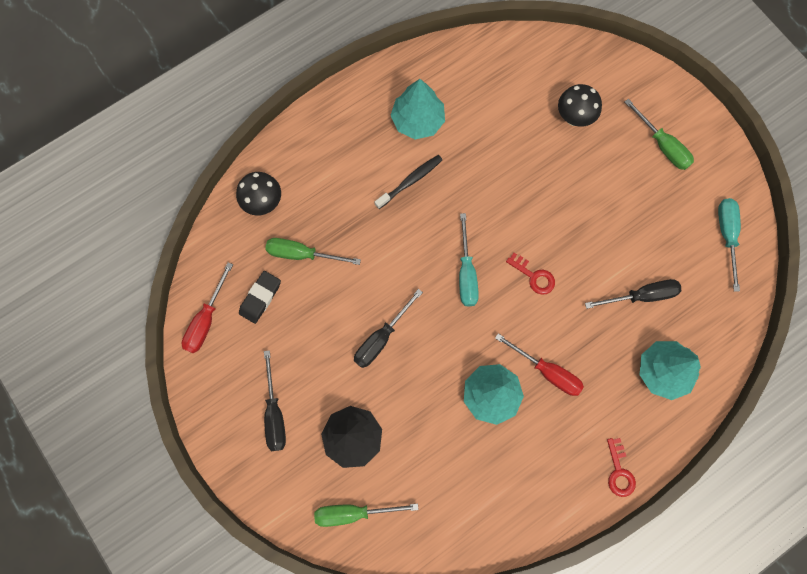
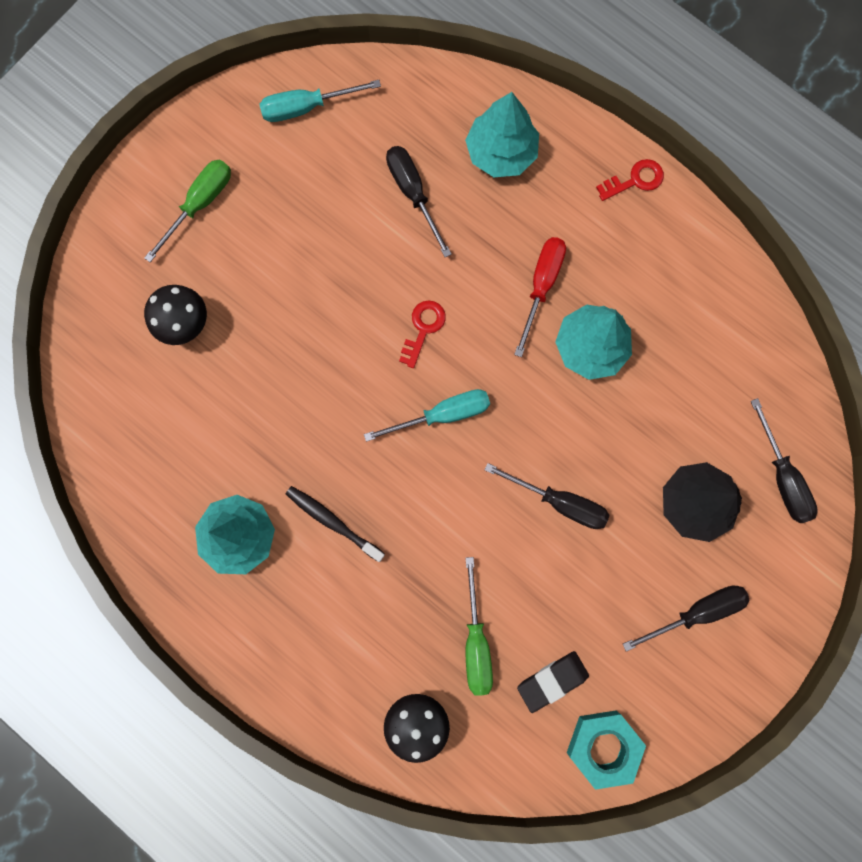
camera: 105 degrees left, 5 degrees up
red screwdriver [182,263,233,353] -> turquoise nut [567,711,646,790]
black eraser [239,271,281,324] -> black eraser turned 45 degrees counterclockwise [517,651,589,713]
green screwdriver [314,503,419,527] -> black screwdriver [751,398,818,523]

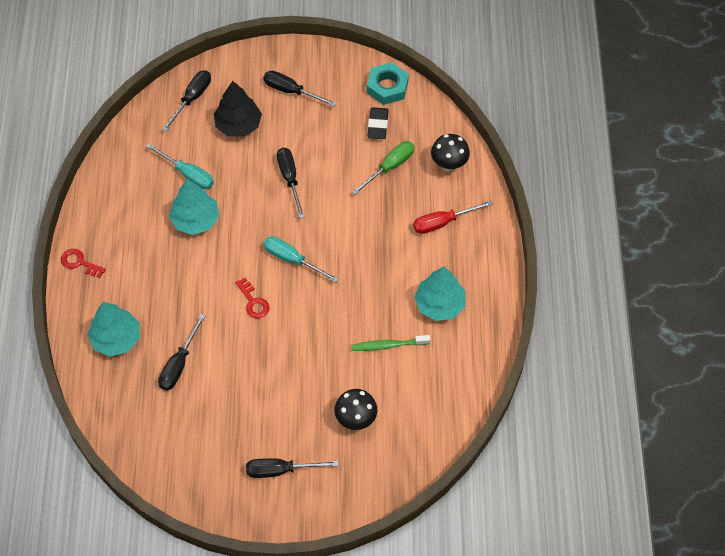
camera: 130 degrees left, 20 degrees down
green screwdriver [144,160,231,262] -> black screwdriver [246,458,339,478]
turquoise screwdriver [259,80,381,122] -> turquoise screwdriver moved to [146,143,214,190]
black toothbrush [286,486,385,562] -> none
red key [399,300,446,368] -> red key turned 105 degrees counterclockwise [235,278,270,319]
red screwdriver [514,237,566,357] -> red screwdriver moved to [413,200,493,234]
black eraser [517,651,589,713] -> black eraser turned 75 degrees clockwise [367,107,389,139]
none -> green toothbrush [352,335,431,351]

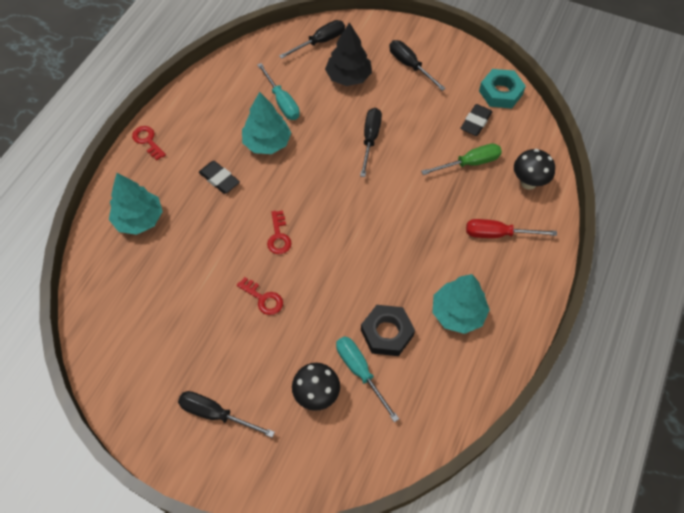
camera: 25 degrees right, 0 degrees up
black screwdriver [158,314,206,391] -> none
turquoise screwdriver [264,236,339,282] -> turquoise screwdriver moved to [336,337,399,422]
green toothbrush [352,335,431,351] -> black nut [361,305,415,356]
none -> black eraser [199,161,240,194]
none -> red key [237,277,283,315]

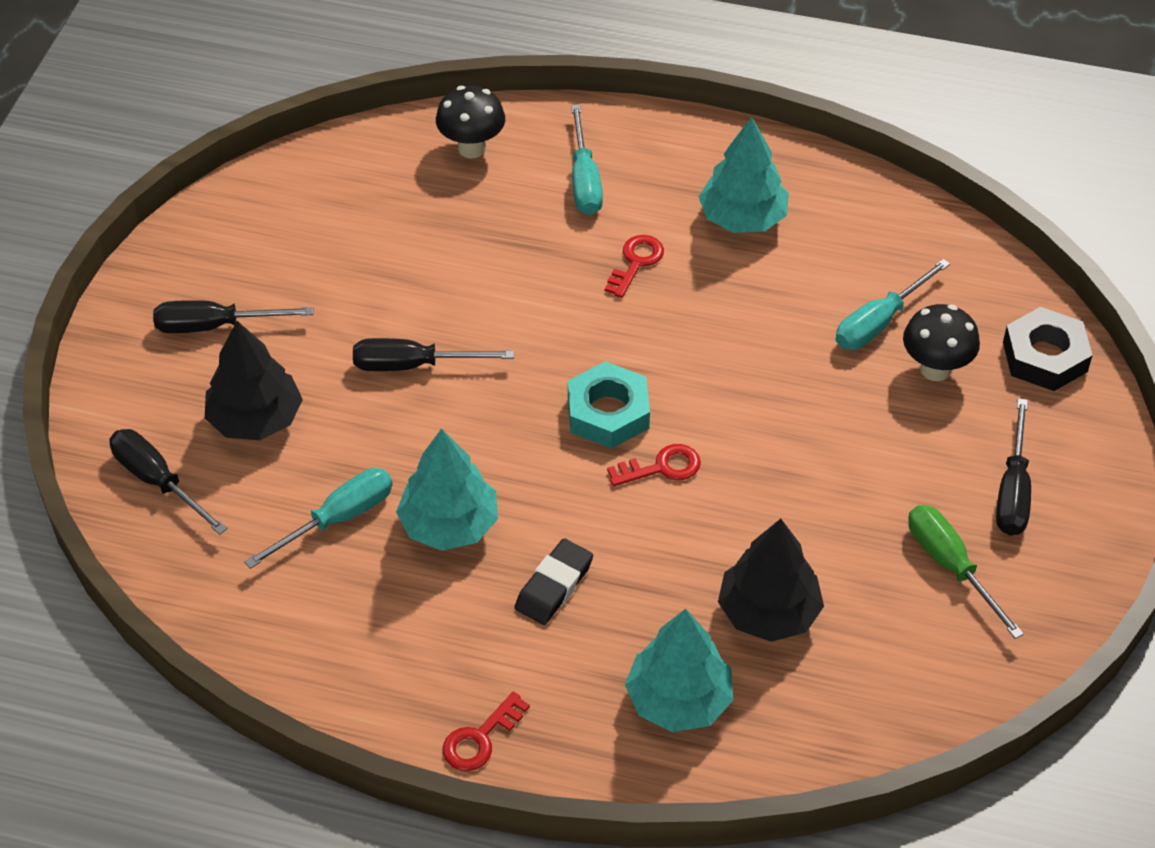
camera: 100 degrees left, 10 degrees down
red key [237,277,283,315] -> red key moved to [605,235,664,298]
black nut [361,305,415,356] -> black nut moved to [1003,307,1093,391]
black screwdriver [389,40,446,91] -> black screwdriver turned 45 degrees clockwise [153,300,313,333]
green screwdriver [421,144,502,175] -> green screwdriver moved to [908,505,1024,639]
black eraser [460,104,492,136] -> none
red screwdriver [466,219,557,238] -> turquoise screwdriver [571,104,603,215]
turquoise nut [479,69,526,108] -> turquoise nut moved to [568,361,650,449]
none -> black tree [718,519,824,642]

